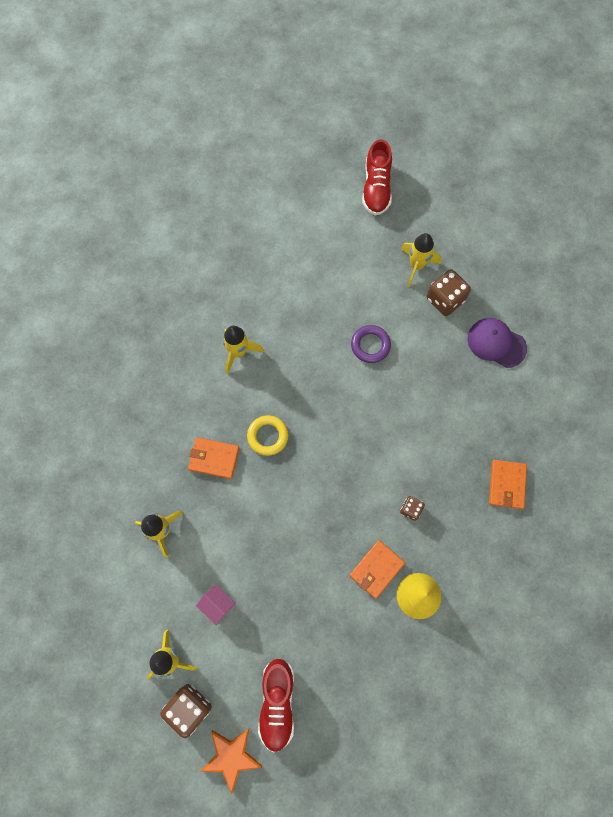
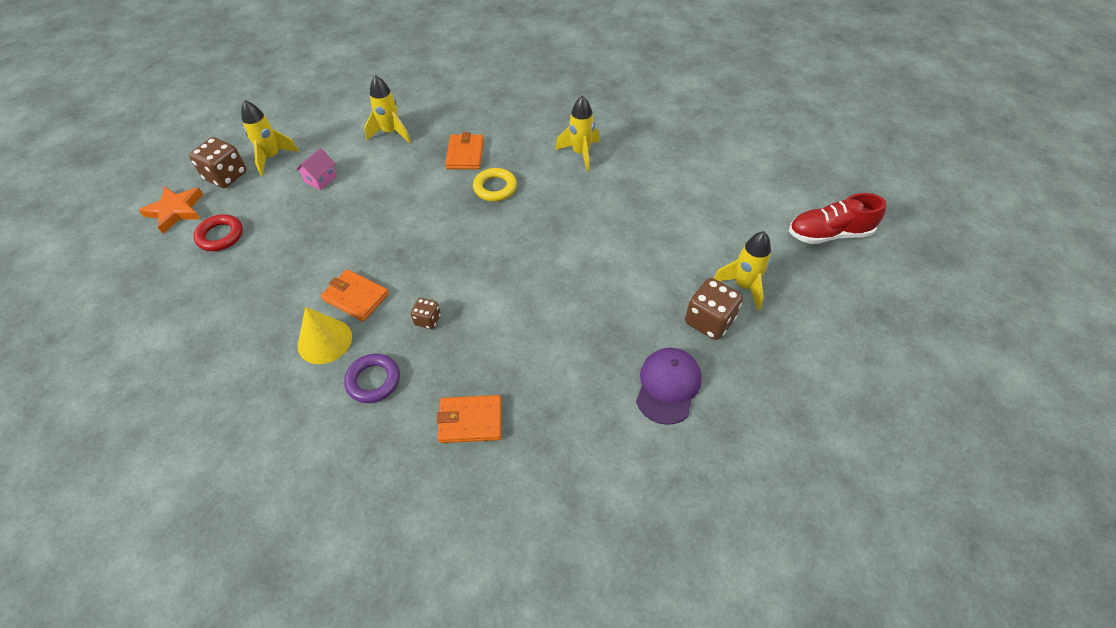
camera: 80 degrees right, 20 degrees down
red shoe [258,658,294,753] -> red ring [193,214,243,251]
purple ring [351,325,391,363] -> purple ring moved to [344,354,400,403]

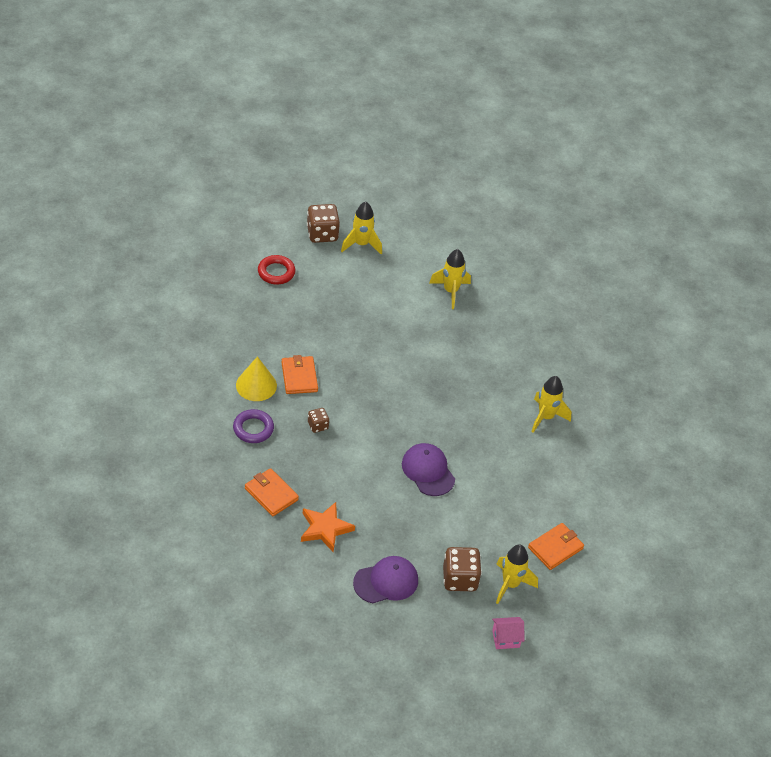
camera: 45 degrees right, 5 degrees down
orange star [139,186,203,234] -> orange star moved to [301,502,355,553]
pink house [296,148,337,190] -> pink house moved to [492,617,525,649]
orange wallet [445,132,484,169] -> orange wallet moved to [528,523,584,570]
yellow ring [473,168,517,201] -> none
red shoe [789,193,886,244] -> none
none -> purple cap [402,443,455,496]

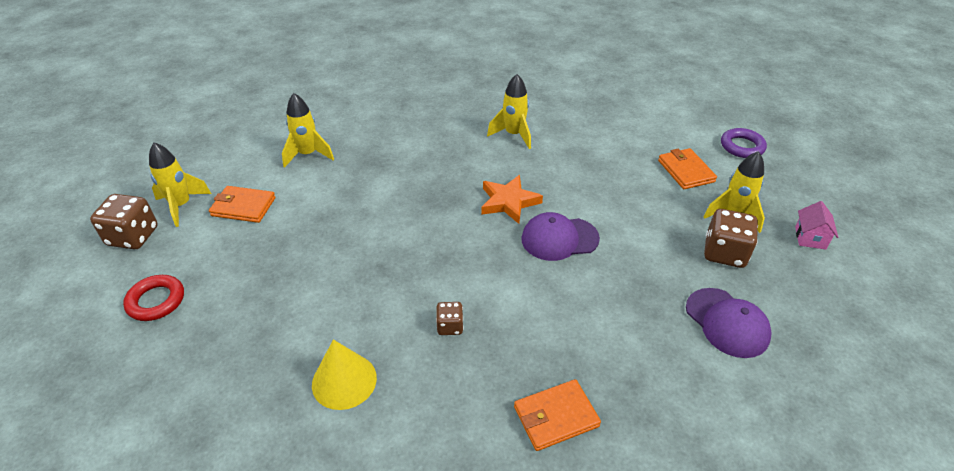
camera: 65 degrees left, 5 degrees down
purple ring [233,409,274,443] -> purple ring moved to [721,128,767,158]
orange wallet [281,355,318,394] -> orange wallet moved to [209,186,276,223]
orange star [301,502,355,553] -> orange star moved to [481,175,543,224]
purple cap [353,556,418,603] -> purple cap turned 150 degrees clockwise [686,288,772,358]

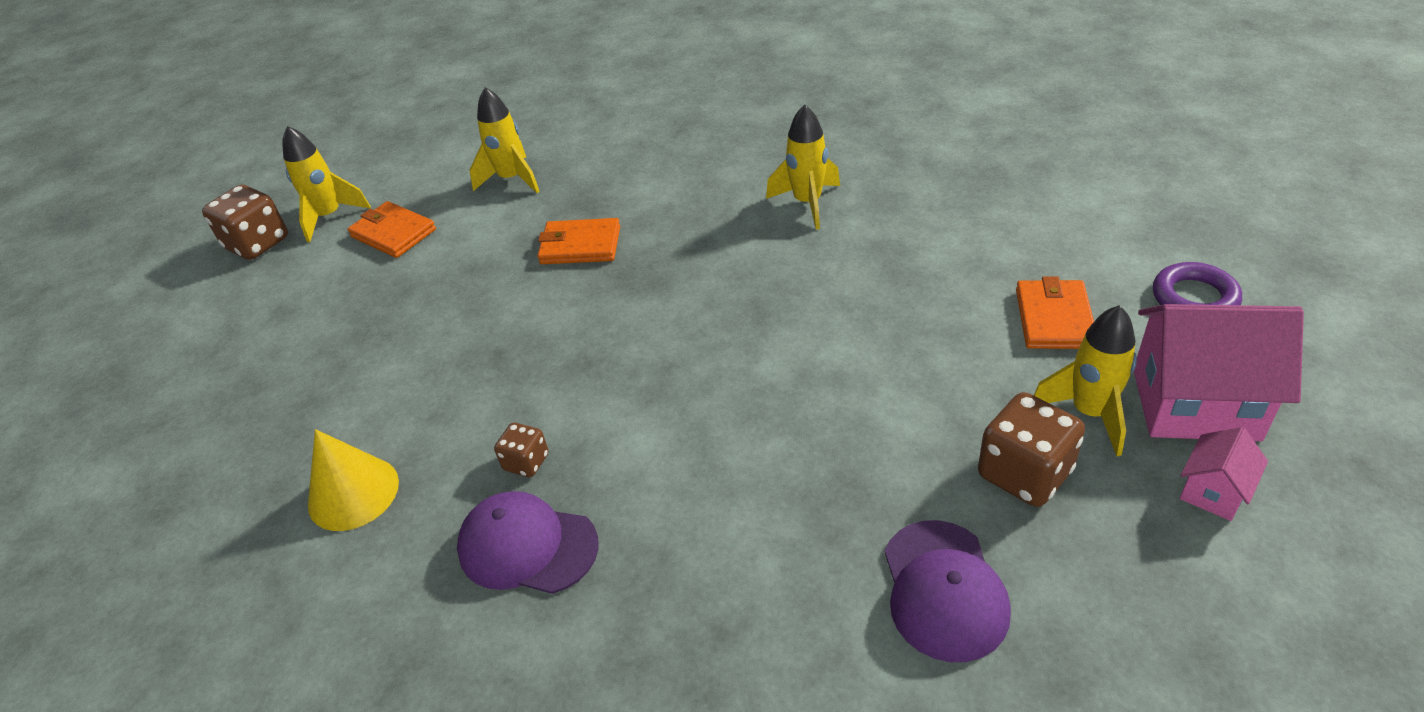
camera: 30 degrees right, 0 degrees up
red ring [123,275,184,321] -> none
orange star [481,175,543,224] -> none
orange wallet [514,379,601,451] -> orange wallet moved to [537,218,620,264]
purple cap [521,212,600,261] -> purple cap moved to [457,491,599,594]
none -> pink house [1134,304,1304,441]

